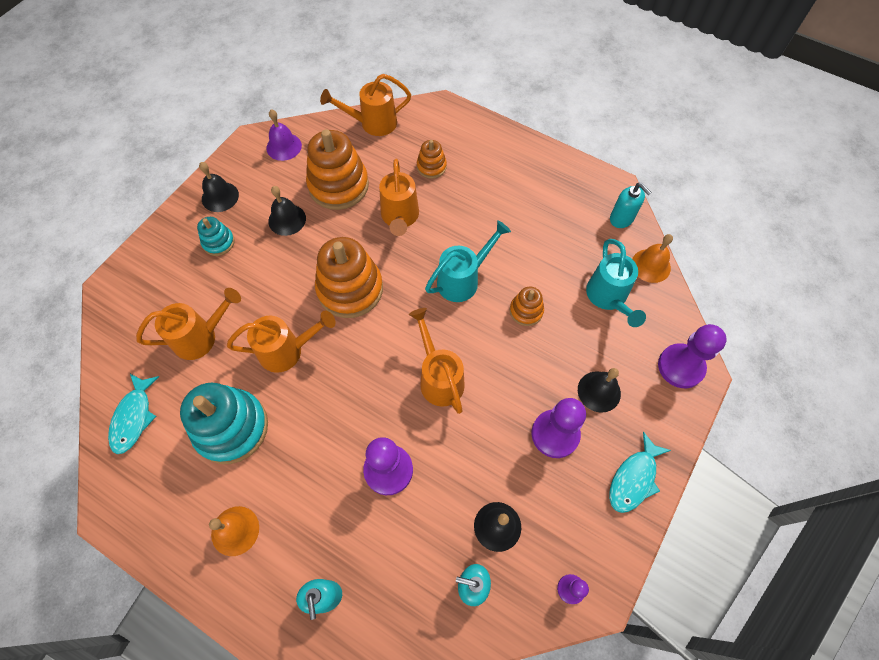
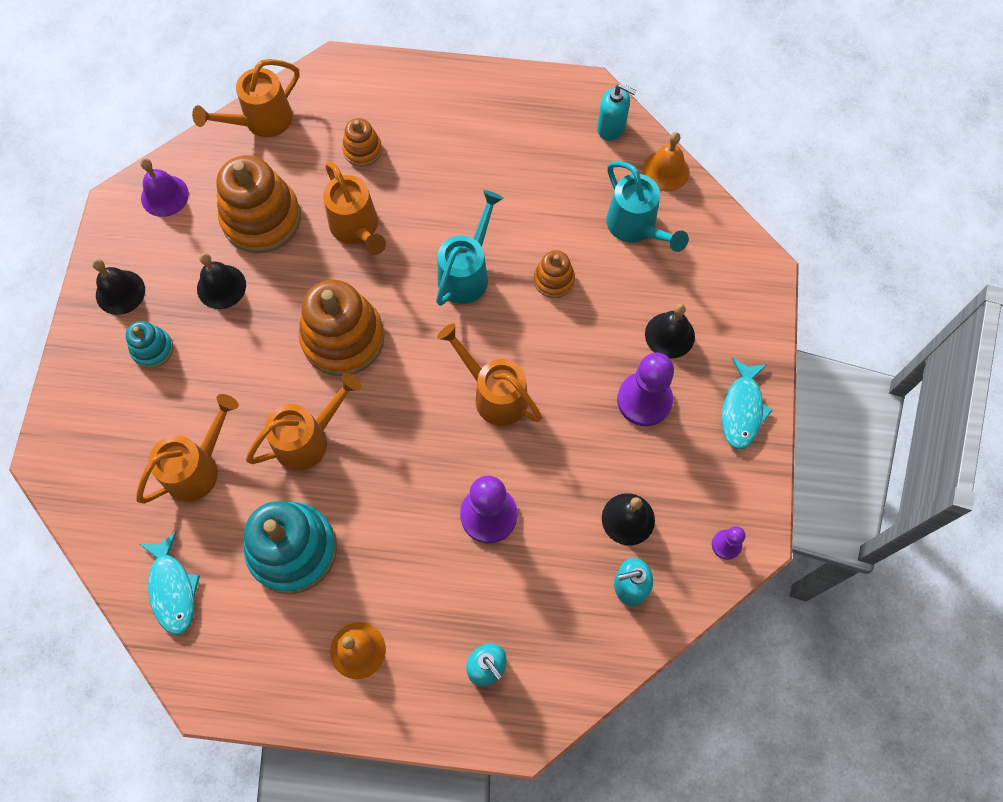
camera: 25 degrees left, 5 degrees up
purple pawn [658,324,727,388] -> none

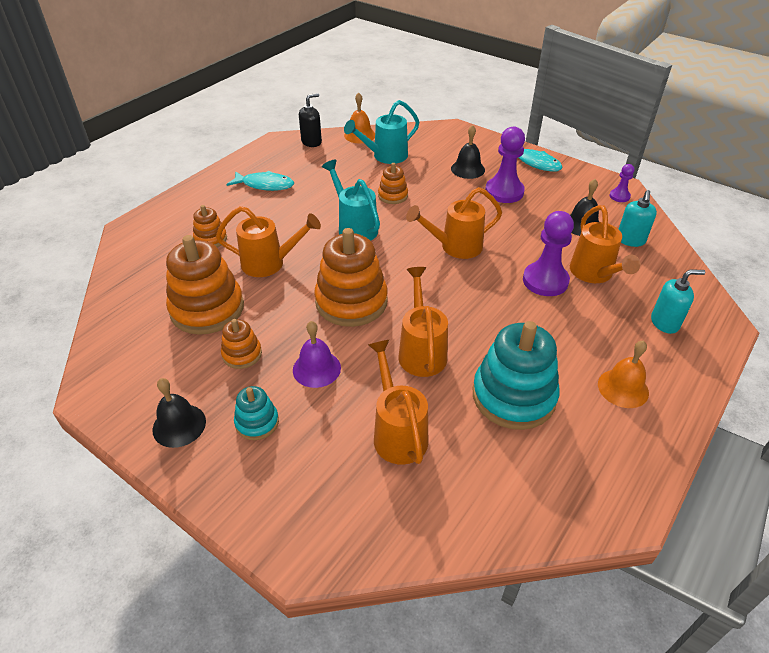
camera: 60 degrees left, 25 degrees down
purple bell [140,158,189,217] -> purple bell moved to [293,321,341,388]
turquoise fish [140,532,200,635] -> turquoise fish moved to [227,170,294,191]
orange watering can [192,59,299,137] -> orange watering can moved to [570,205,640,283]
black bell [197,253,246,309] -> orange stacking toy [221,319,262,369]
turquoise soap dispenser [597,84,636,141] -> black soap dispenser [299,93,322,147]
turquoise watering can [606,161,689,252] -> turquoise watering can turned 150 degrees clockwise [344,100,419,164]

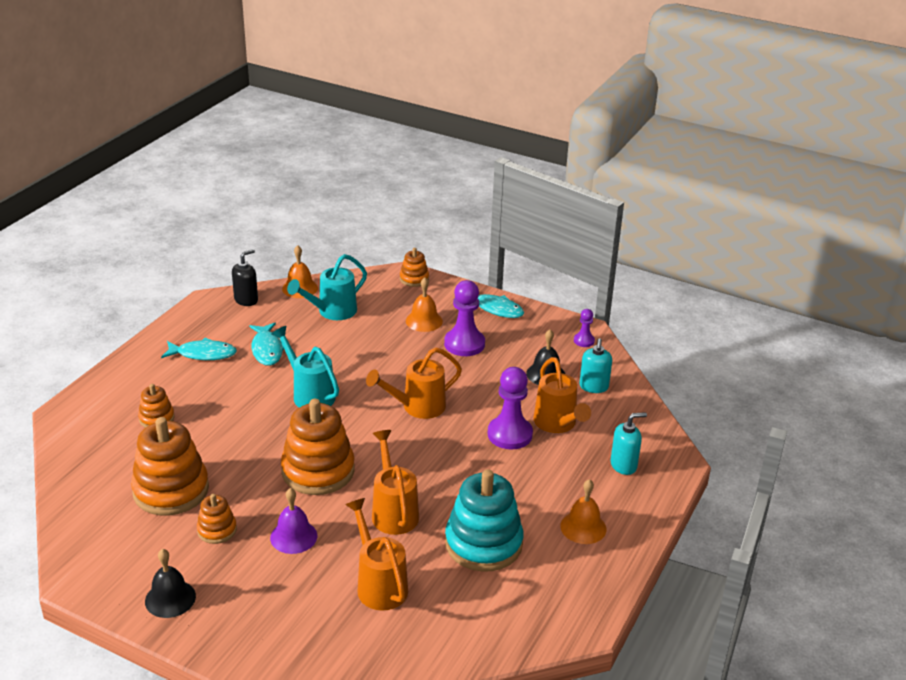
camera: 10 degrees left, 10 degrees down
orange watering can [216,206,321,277] -> none
turquoise stacking toy [234,386,279,440] -> none
orange stacking toy [378,163,408,204] -> orange stacking toy moved to [400,248,429,287]
black bell [451,125,485,179] -> orange bell [406,277,443,332]
none -> turquoise fish [249,323,284,366]

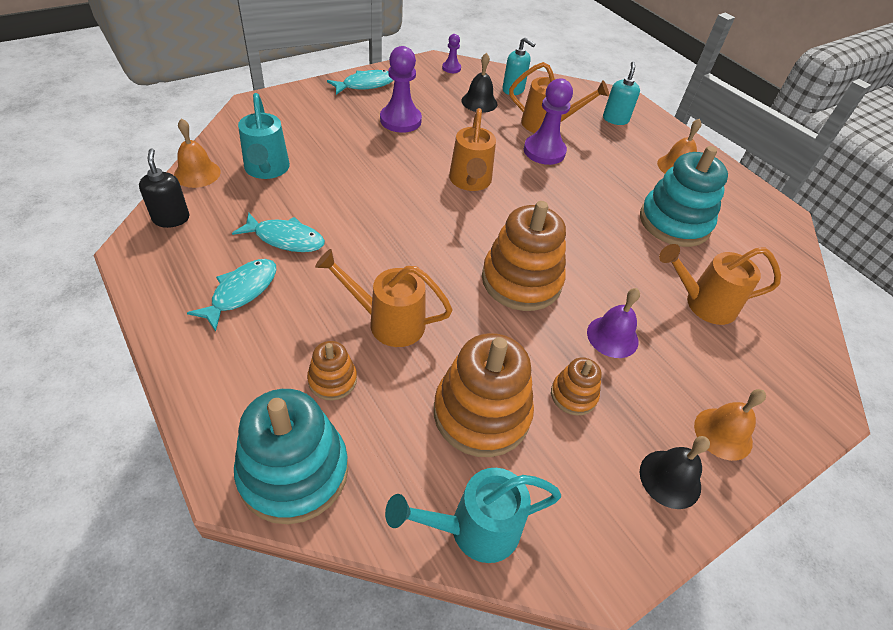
camera: 65 degrees left, 15 degrees up
turquoise watering can [272,326,339,408] -> turquoise watering can moved to [385,468,561,563]
orange watering can [372,430,419,535] -> orange watering can moved to [315,249,453,347]
orange stacking toy [400,248,429,287] -> none
orange bell [406,277,443,332] -> orange bell moved to [694,389,766,461]
none -> turquoise stacking toy [234,389,348,524]

